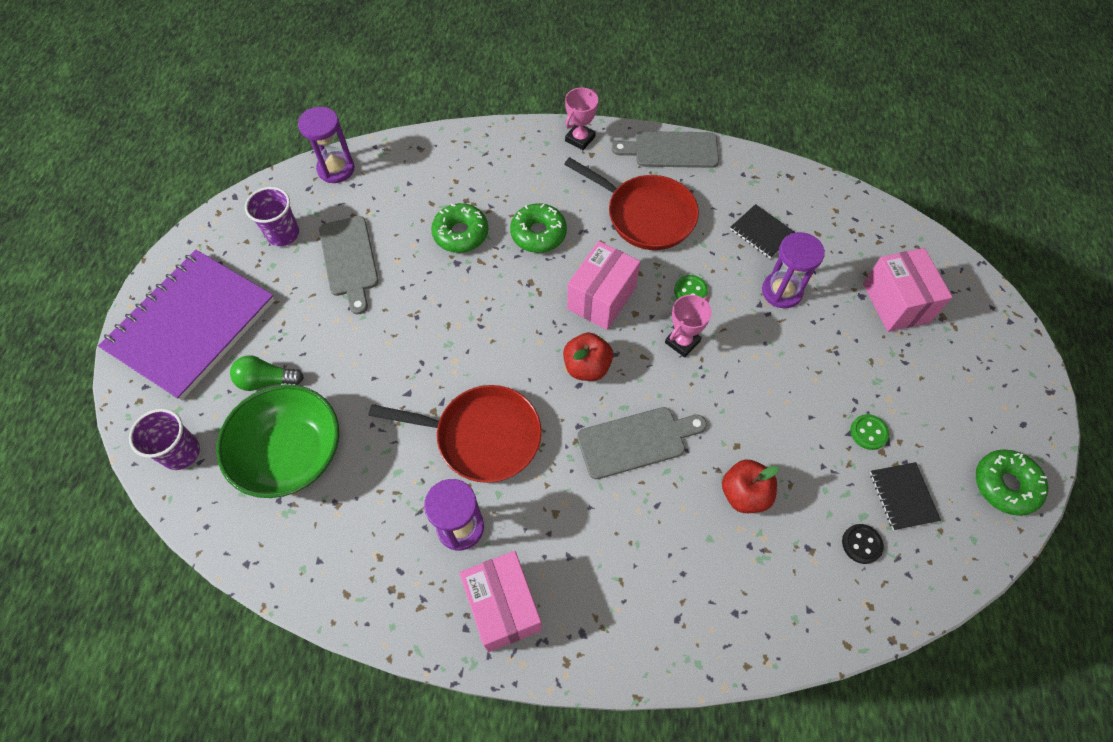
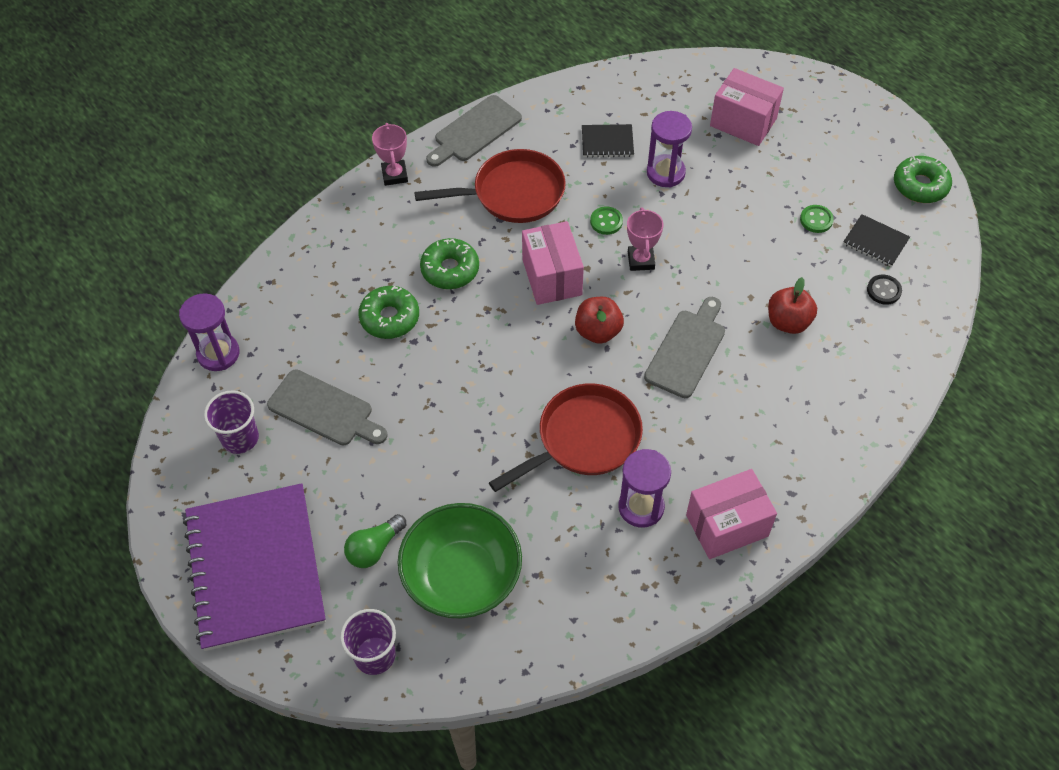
camera: 45 degrees left, 5 degrees down
pink box [460,551,542,652] -> pink box turned 45 degrees counterclockwise [686,469,777,559]

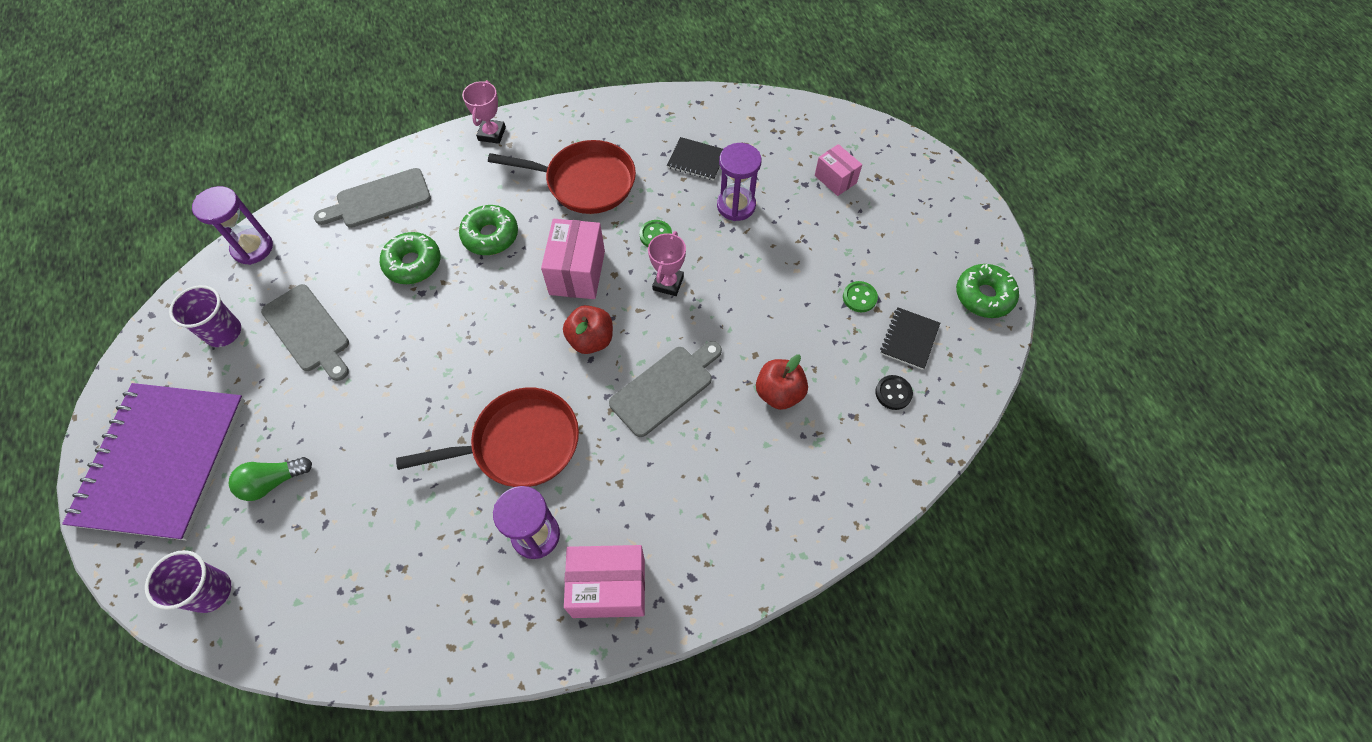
camera: 20 degrees right, 5 degrees up
green bowl [397,503,522,619] -> none
grey cutting board [426,95,522,167] -> grey cutting board moved to [314,168,431,228]
pink box [710,68,784,146] -> pink box [815,144,862,196], size x0.62
black notebook [843,214,910,267] -> black notebook turned 60 degrees clockwise [880,307,940,370]

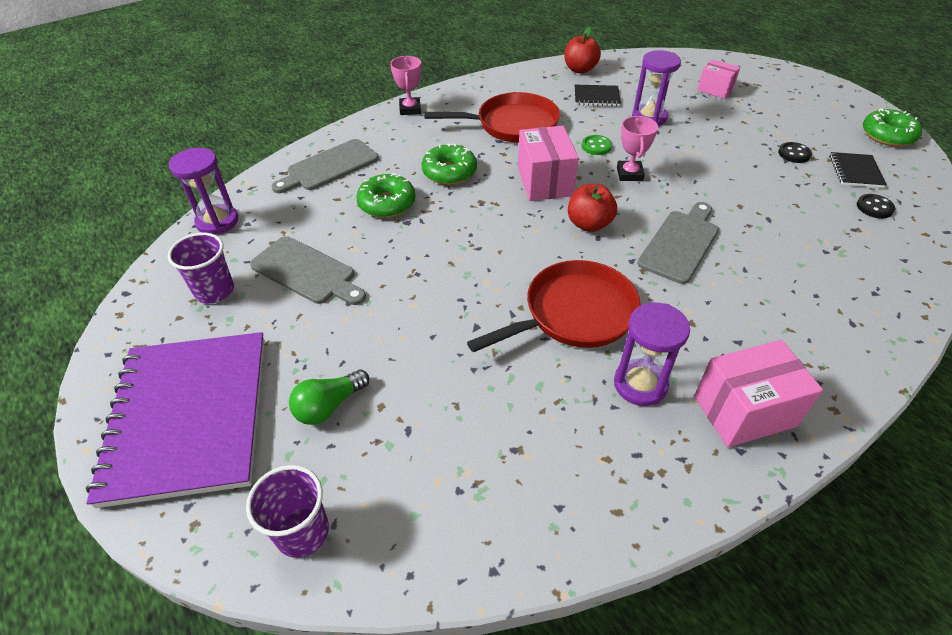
camera: 15 degrees left, 15 degrees down
red apple [756,355,808,410] -> red apple moved to [565,27,601,74]
green button [843,281,878,312] -> black button [778,142,812,163]

